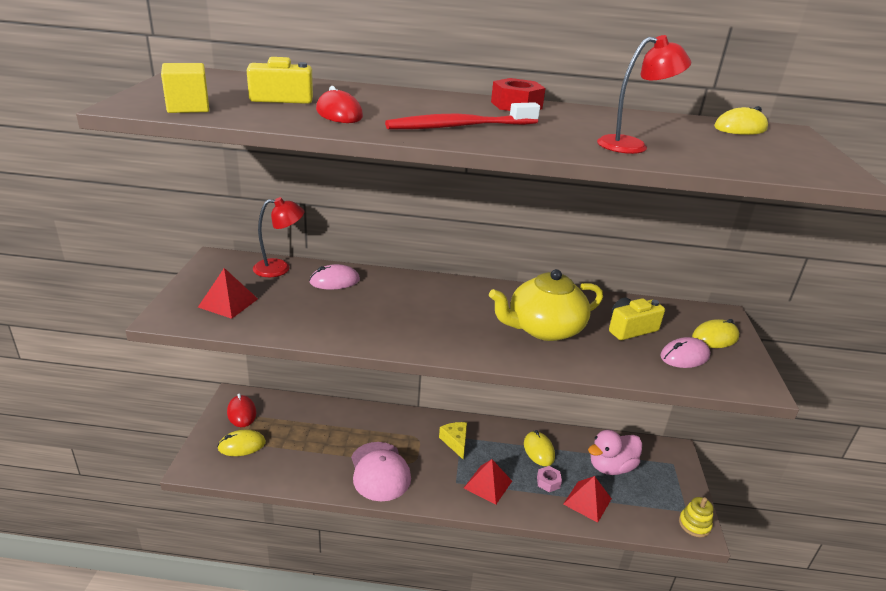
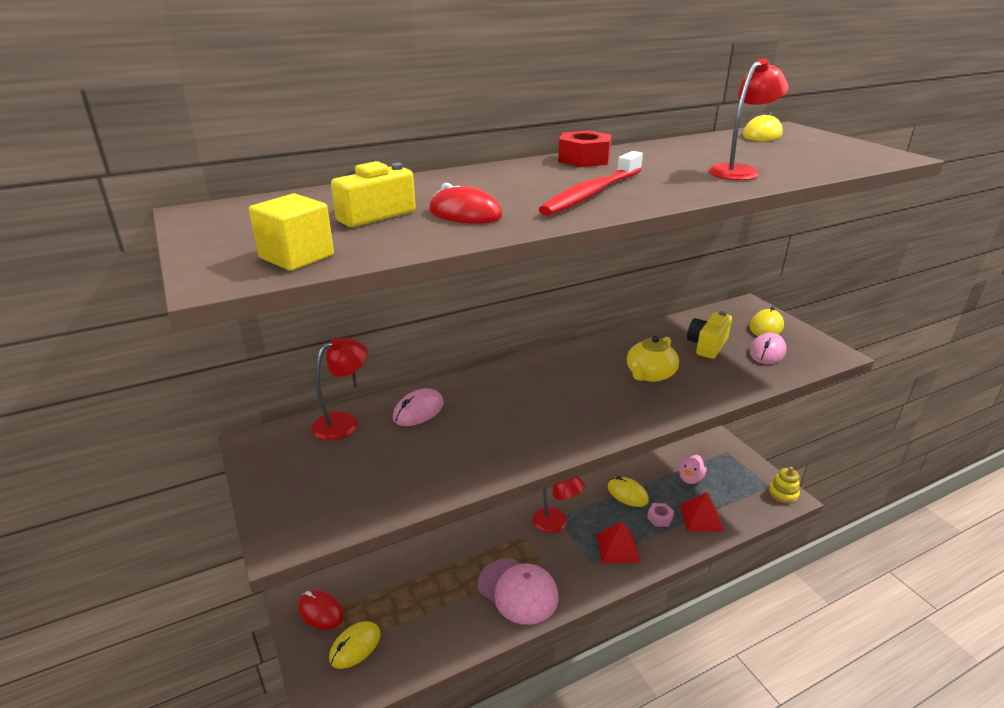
camera: 30 degrees left, 0 degrees up
red pyramid [198,268,258,319] -> none
yellow cheese [439,422,467,459] -> red lamp [533,476,585,533]
yellow teapot [489,269,603,341] -> yellow teapot [627,336,679,382], size x0.64
pink duck [588,430,642,475] -> pink duck [679,455,706,484], size x0.63

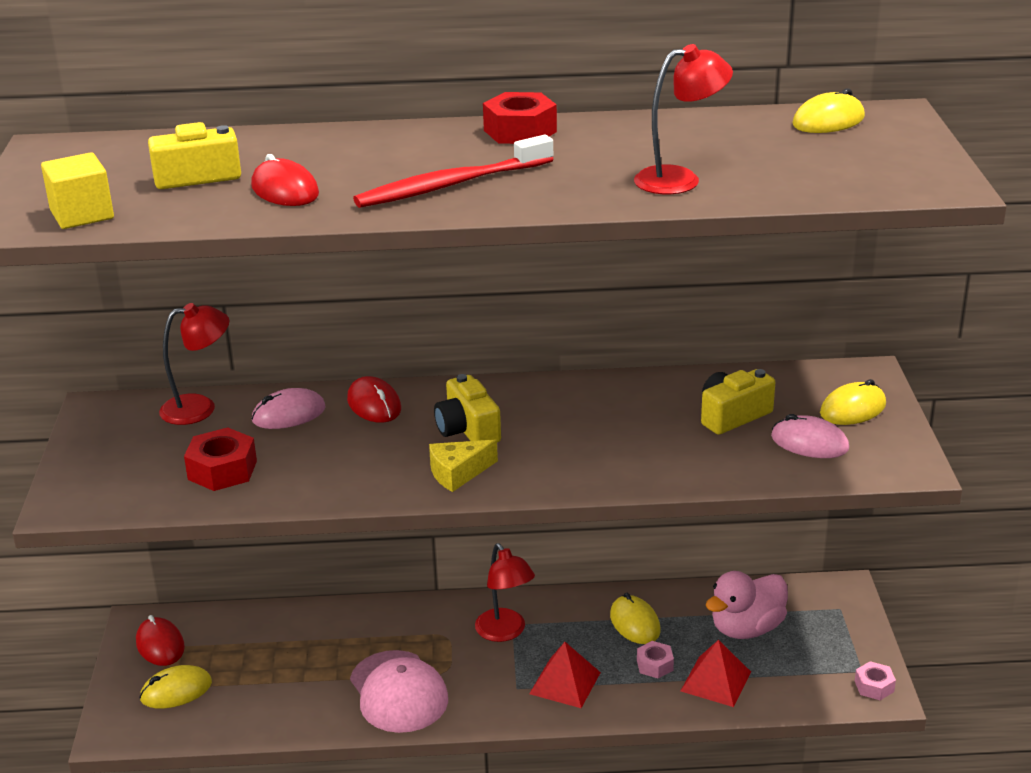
camera: 25 degrees right, 0 degrees up
yellow teapot [627,336,679,382] -> none
pink duck [679,455,706,484] -> pink duck [705,571,788,639], size x1.58
pink mouse [749,333,786,364] -> pink mouse turned 60 degrees clockwise [771,414,849,458]
yellow stacking toy [769,467,800,504] -> pink nut [855,661,896,700]
none -> red nut [184,427,257,491]
none -> red mouse [347,376,401,423]
none -> yellow cheese [429,439,498,492]
none -> yellow camera [434,374,501,443]

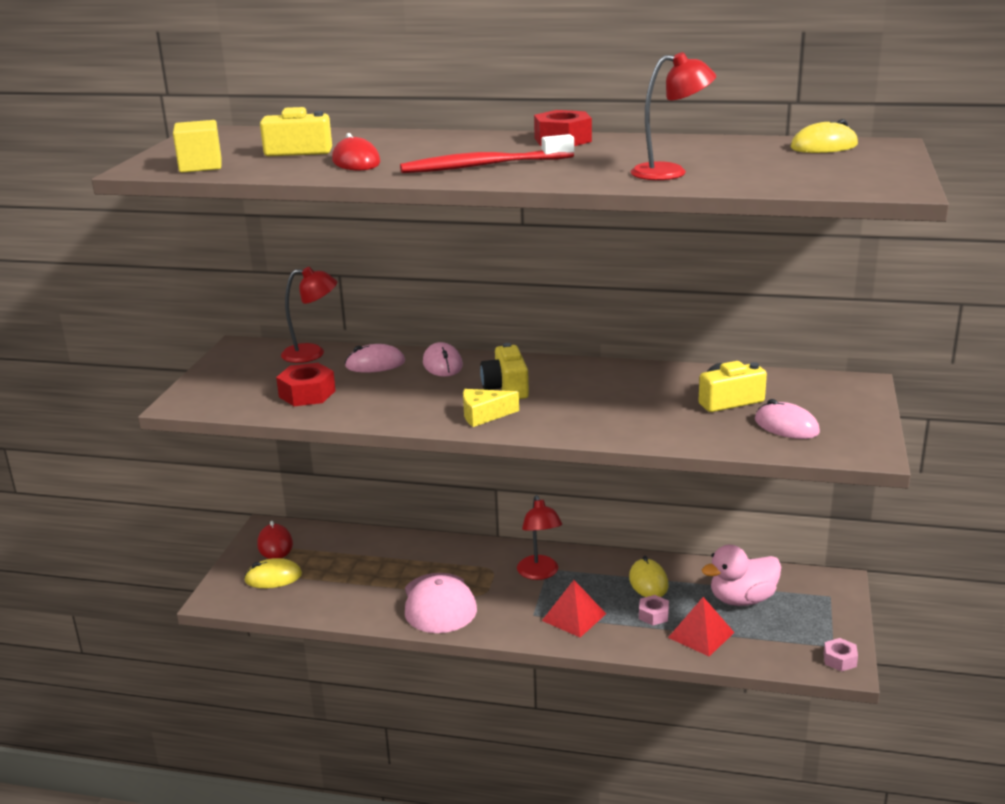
camera: 15 degrees right, 5 degrees down
red mouse [347,376,401,423] -> pink mouse [423,342,463,377]
yellow mouse [820,379,886,425] -> none

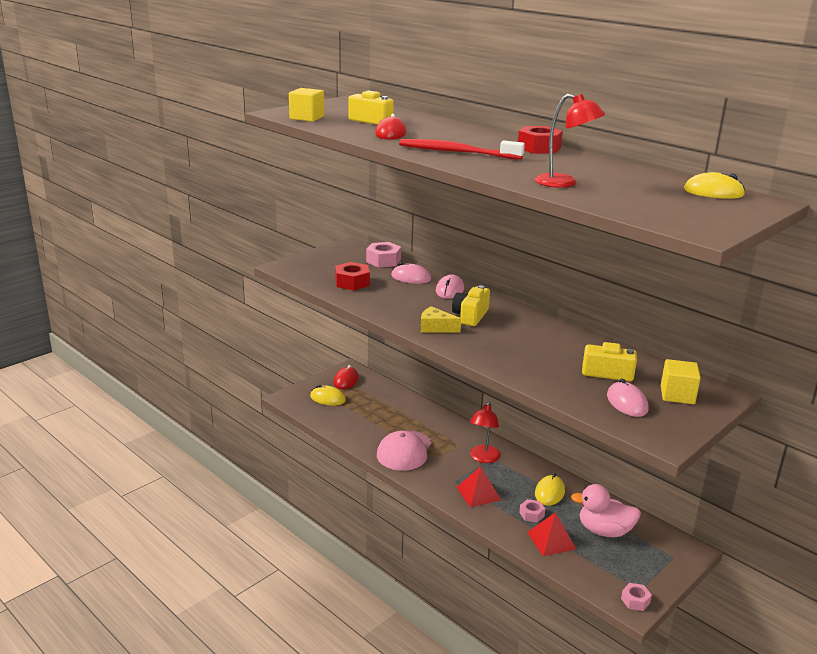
camera: 30 degrees right, 0 degrees up
red lamp [281,267,338,363] -> pink nut [366,242,401,268]
none -> yellow cube [661,359,701,404]

